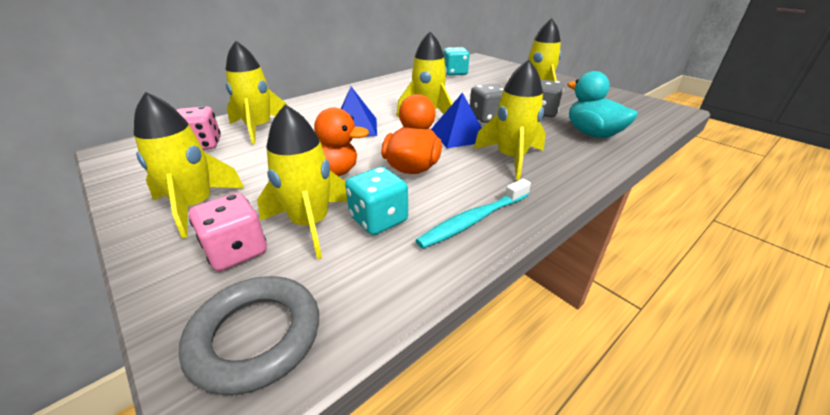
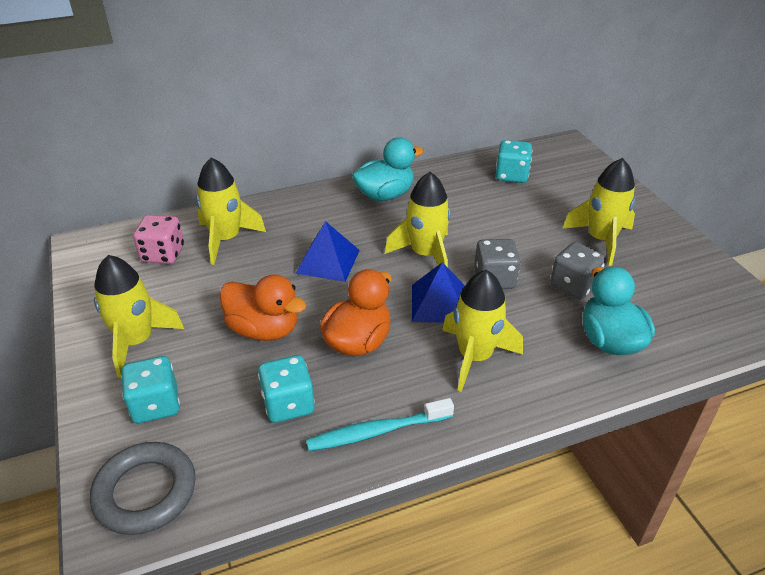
camera: 20 degrees right, 5 degrees up
pink dice [189,193,267,271] -> turquoise dice [121,356,180,423]
yellow rocket [257,104,347,259] -> none
none -> turquoise duck [352,137,424,201]

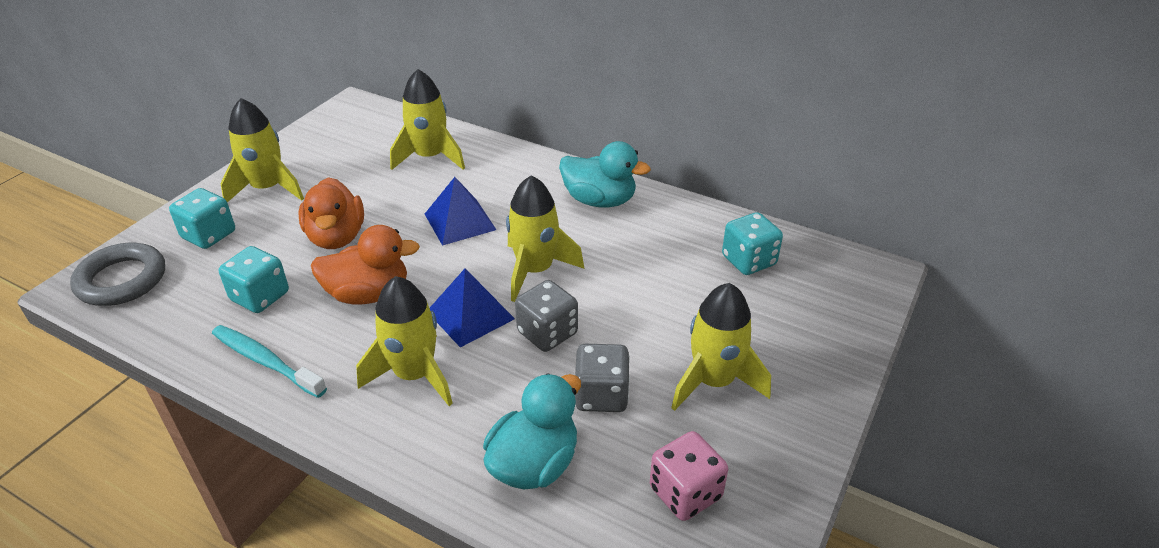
camera: 50 degrees right, 0 degrees up
pink dice [133,215,184,264] -> pink dice moved to [650,431,728,521]

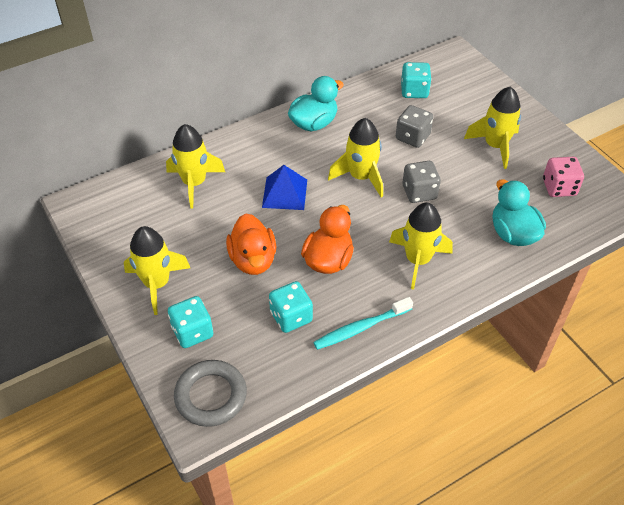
camera: 60 degrees left, 10 degrees up
orange duck [298,177,364,249] -> orange duck turned 60 degrees clockwise [226,213,276,275]
blue pyramid [430,269,515,348] -> none
grey dice [575,344,630,412] -> grey dice moved to [396,105,433,148]

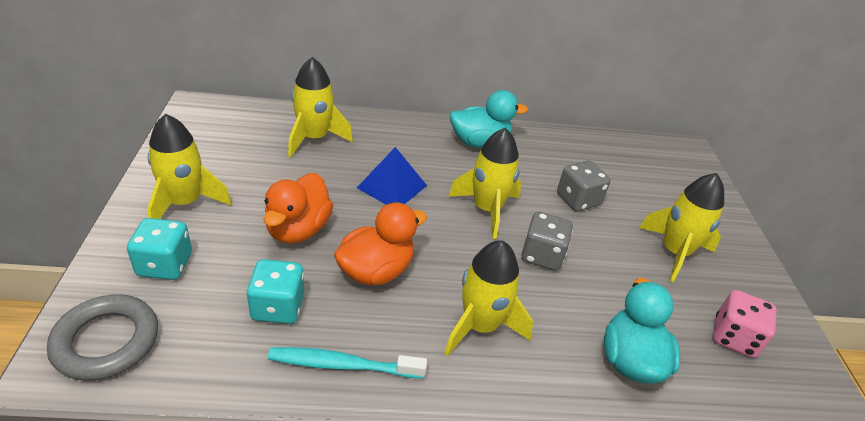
camera: 25 degrees right, 10 degrees down
turquoise dice [401,62,432,98] -> none

